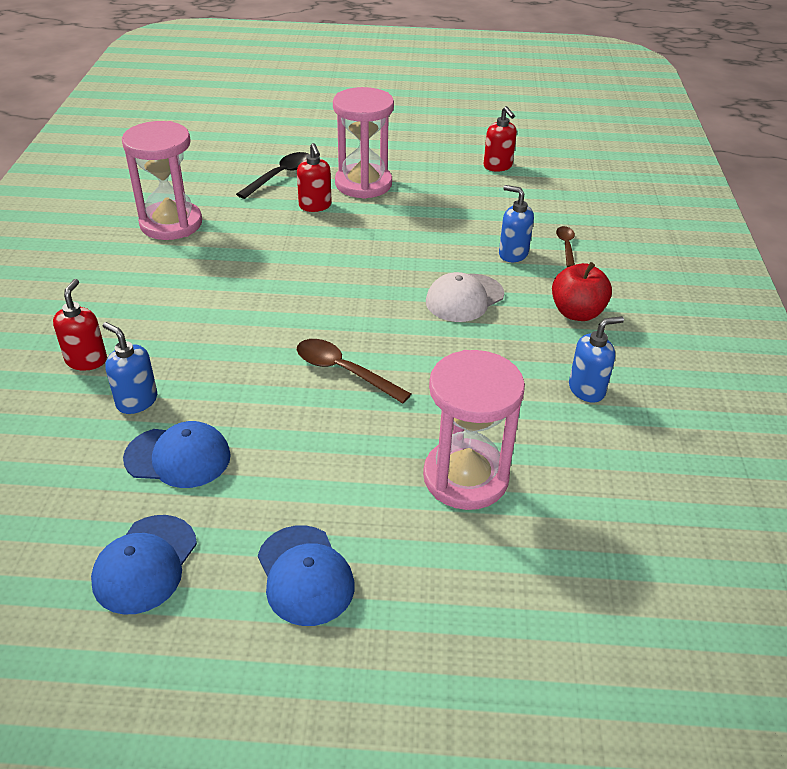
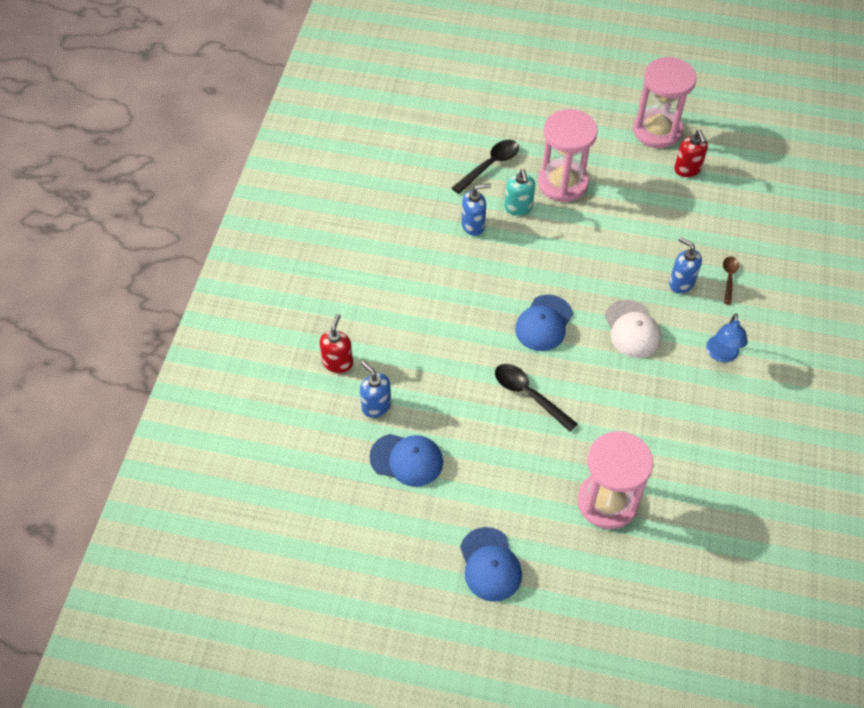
camera: 10 degrees right, 15 degrees up
blue cap [91,515,197,615] -> blue cap moved to [515,295,573,351]
pink hourglass [122,121,202,240] -> pink hourglass moved to [633,57,697,148]
red soap dispenser [297,143,332,212] -> turquoise soap dispenser [505,169,535,216]
brown spoon [297,339,411,403] -> black spoon [495,364,578,432]
white cap [426,272,504,322] -> white cap turned 75 degrees counterclockwise [605,300,661,358]
red apple [552,262,612,321] -> blue lamp [706,314,748,362]
blue soap dispenser [569,316,624,403] -> blue soap dispenser moved to [462,184,491,236]

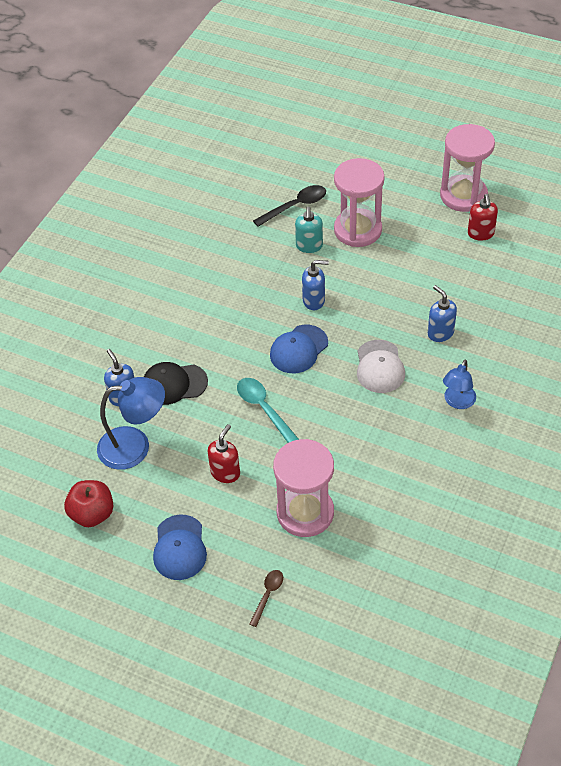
camera: 15 degrees right, 5 degrees down
red soap dispenser [320,314,353,373] -> red soap dispenser moved to [208,424,240,483]
blue cap [369,434,443,487] -> blue lamp [97,377,165,470]
blue soap dispenser [462,184,491,236] -> blue soap dispenser moved to [302,260,329,310]
black spoon [495,364,578,432] -> turquoise spoon [237,378,299,443]
brown spoon [723,256,739,305] -> brown spoon moved to [249,570,283,627]
none -> red apple [64,480,113,527]
none -> black cap [144,362,208,405]

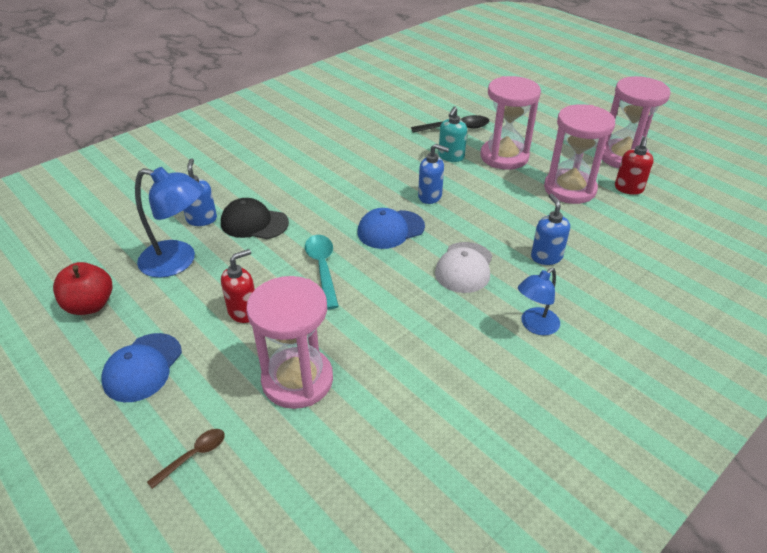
camera: 20 degrees right, 10 degrees down
none -> pink hourglass [544,104,615,204]

